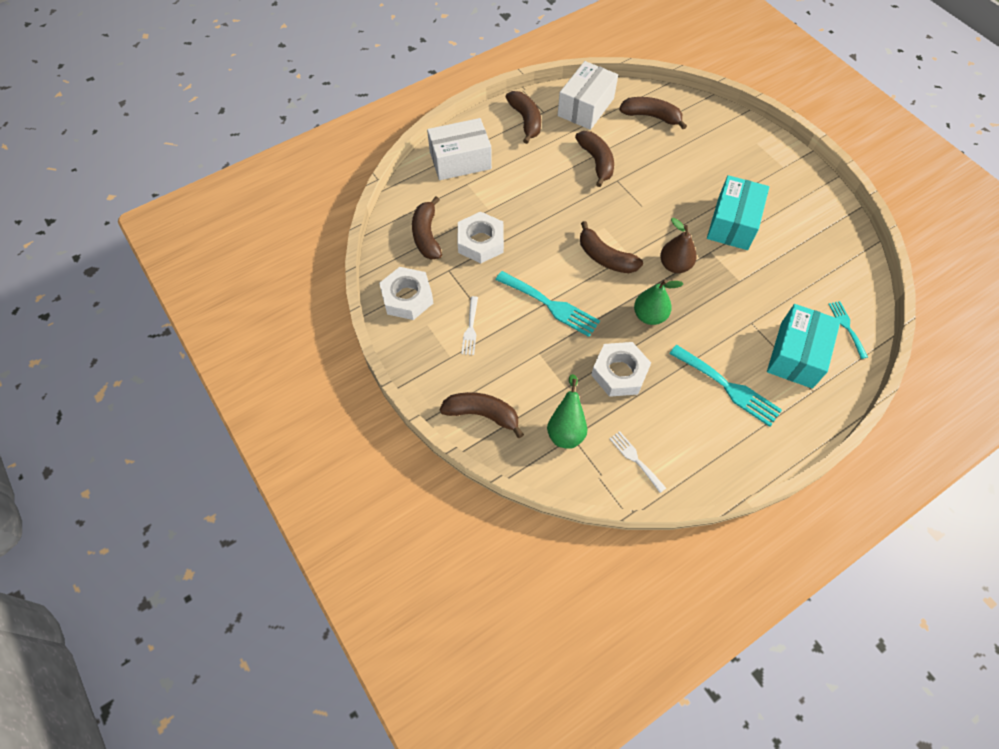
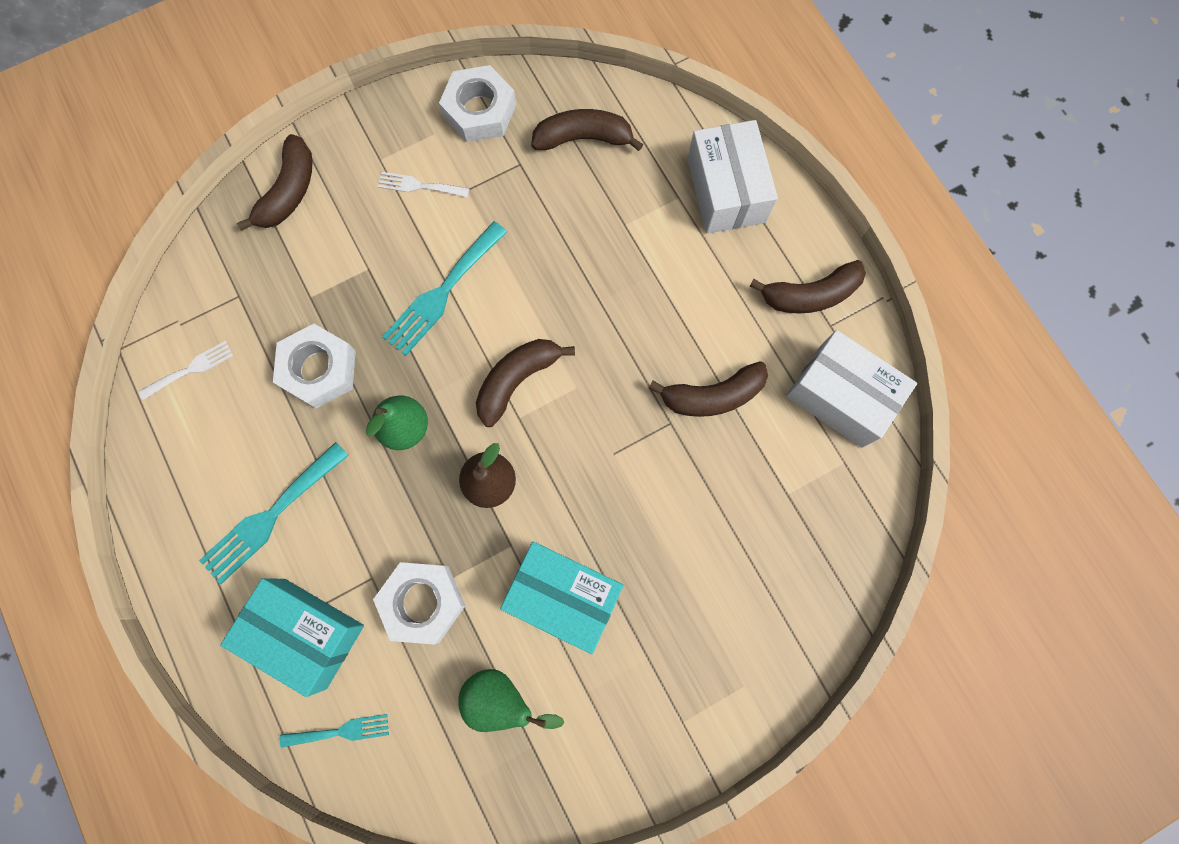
camera: 95 degrees right, 15 degrees up
white nut [457,212,504,263] -> white nut moved to [373,562,465,645]
green pear [547,374,587,449] -> green pear moved to [458,669,564,732]
brown banana [619,97,687,129] -> none

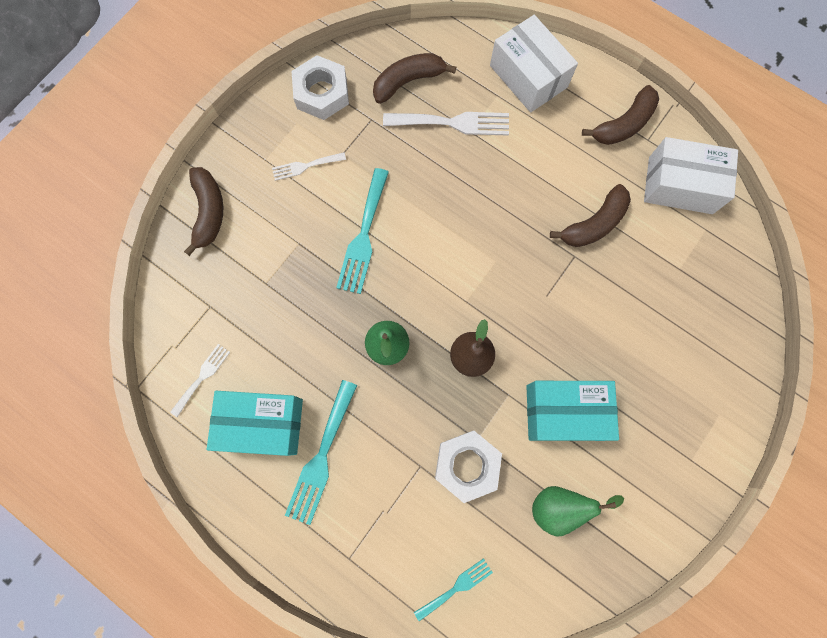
camera: 25 degrees left, 0 degrees up
turquoise box [220,578,364,697] -> turquoise box moved to [207,391,303,456]
white nut [273,324,356,409] -> none
brown banana [476,339,575,427] -> none
none -> white fork [383,112,509,136]

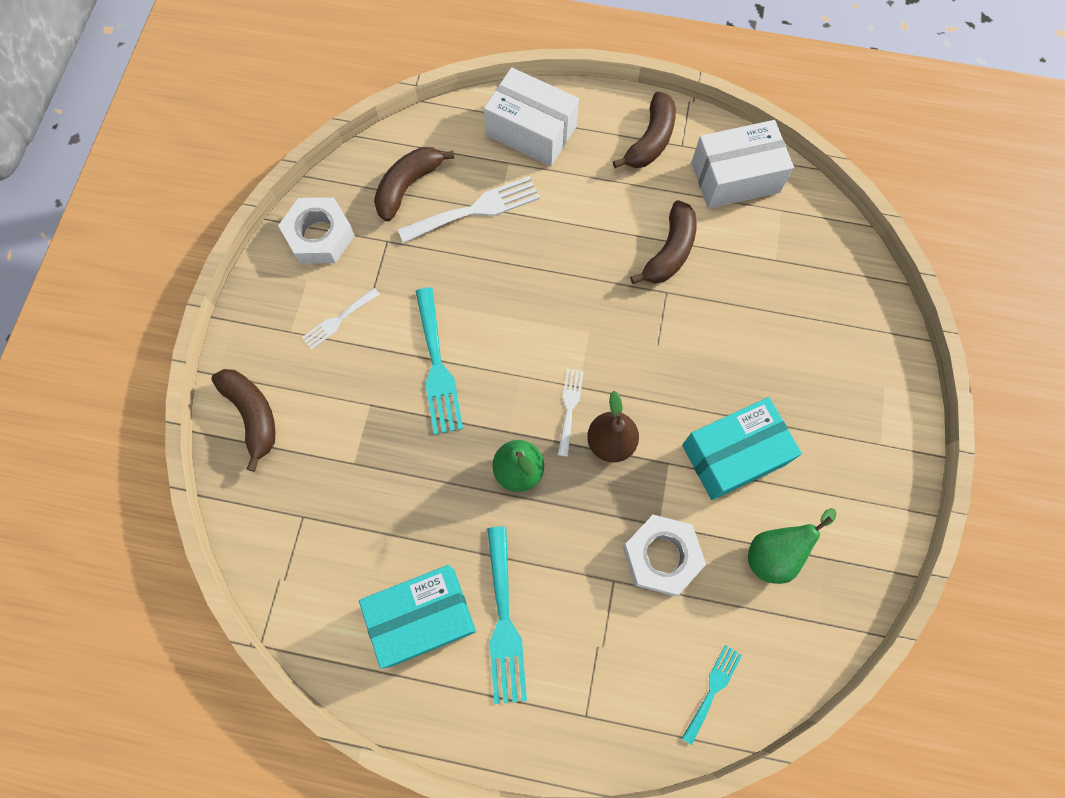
camera: 25 degrees left, 5 degrees down
white fork [170,344,230,417] -> white fork moved to [558,369,584,457]

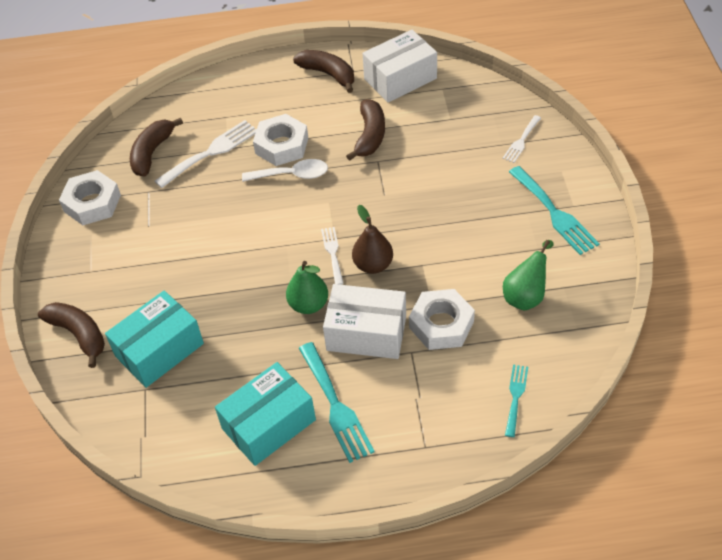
camera: 15 degrees left, 20 degrees down
white fork [302,288,380,350] -> white fork moved to [502,115,541,163]
turquoise fork [416,287,463,435] -> turquoise fork moved to [509,166,600,255]
white box [484,67,579,166] -> white box moved to [323,284,406,359]
brown banana [613,91,676,168] -> brown banana turned 60 degrees counterclockwise [293,50,354,93]
turquoise box [682,397,802,500] -> turquoise box moved to [105,290,204,388]
none -> white spoon [242,159,328,182]
none -> white nut [253,114,308,166]

